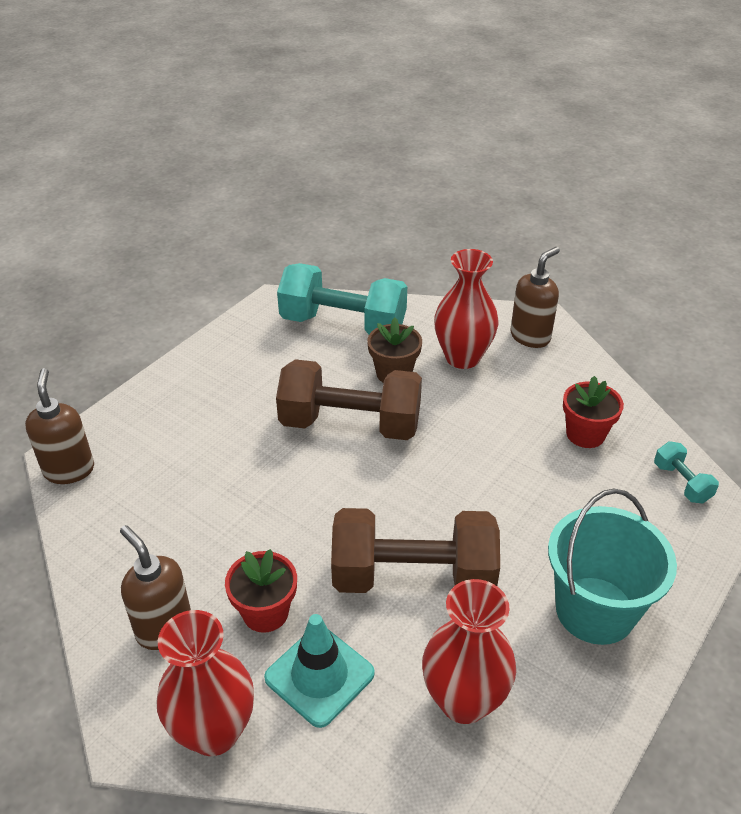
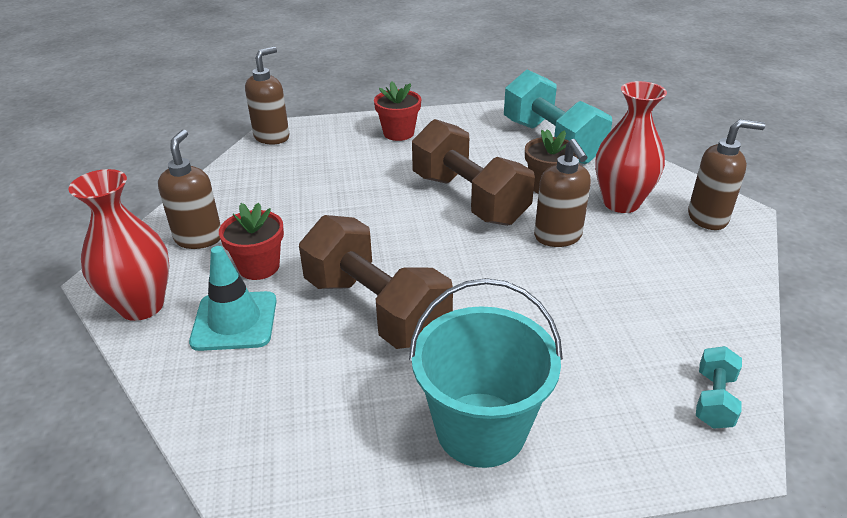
camera: 45 degrees right, 5 degrees down
red vase [422,579,516,724] -> none
red flower pot [563,376,624,448] -> red flower pot moved to [374,81,421,141]
none -> brown soap dispenser [534,139,591,247]

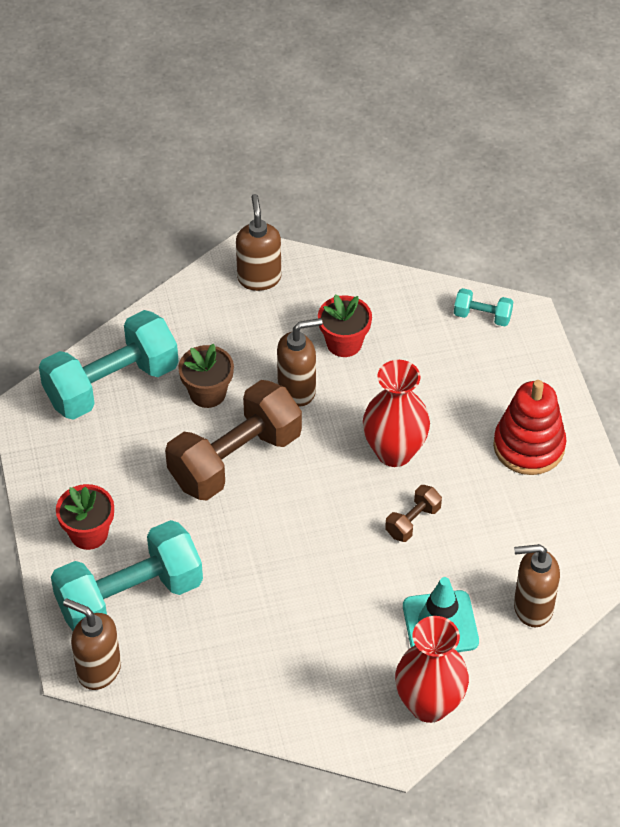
camera: 95 degrees left, 15 degrees up
brown soap dispenser [158,130,221,249] -> brown soap dispenser moved to [514,544,560,627]
red flower pot [219,203,284,280] -> red flower pot moved to [318,294,372,357]
brown dumbbell [299,215,453,349] -> brown dumbbell [385,485,442,542], size x0.44
turquoise bucket [409,278,563,468] -> red stacking toy [493,380,566,475]
red vase [595,81,667,213] -> red vase moved to [363,360,430,467]
none -> turquoise dumbbell [51,520,203,631]

